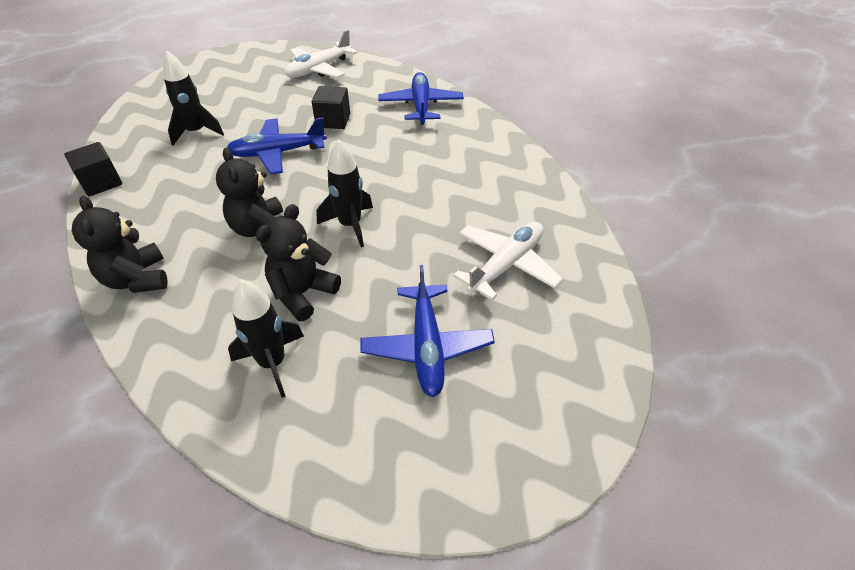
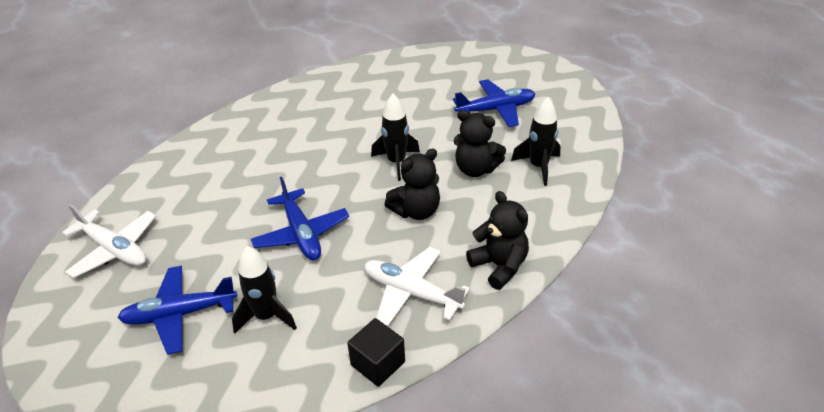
camera: 100 degrees left, 5 degrees down
black teddy bear [72,196,168,293] -> black teddy bear turned 90 degrees counterclockwise [466,191,529,290]
black cube [312,86,350,129] -> none
blue plane [378,72,464,125] -> blue plane moved to [118,266,237,355]
white plane [453,222,563,300] -> white plane moved to [364,247,470,326]

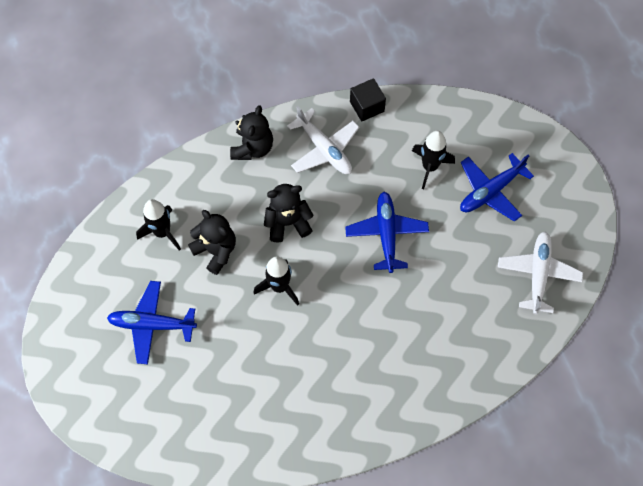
camera: 160 degrees left, 25 degrees up
white plane [62,204,156,278] -> white plane turned 45 degrees clockwise [498,232,583,314]
blue plane [118,266,237,355] -> blue plane turned 135 degrees clockwise [460,153,534,222]
black teddy bear [466,191,529,290] -> black teddy bear turned 150 degrees counterclockwise [230,105,273,160]

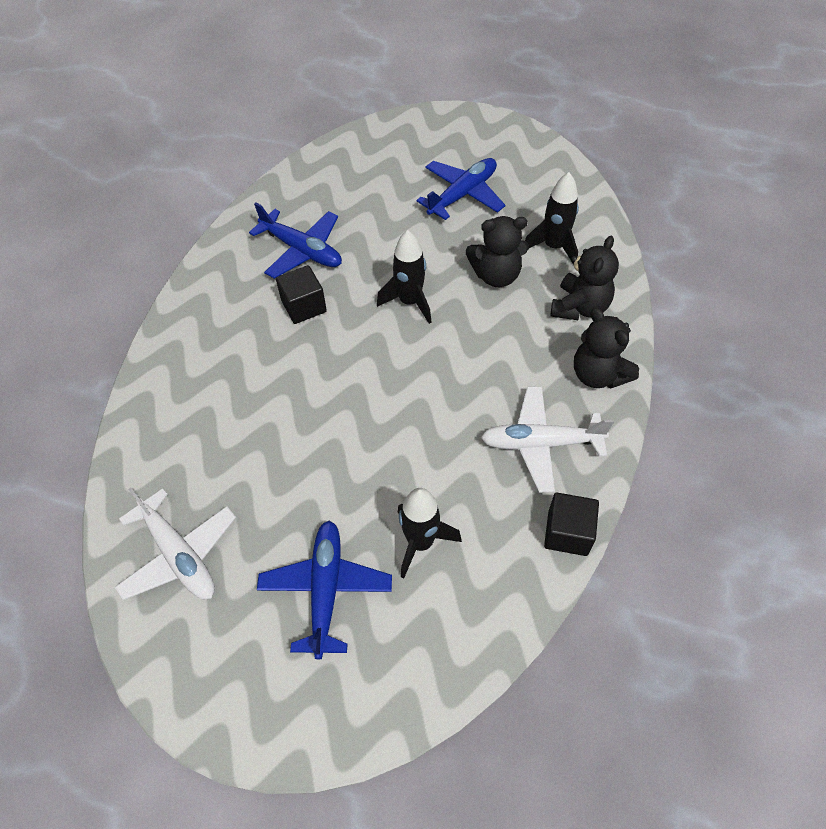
camera: 130 degrees right, 10 degrees down
black teddy bear [264,184,314,242] -> black teddy bear moved to [550,236,619,320]
blue plane [345,192,429,273] -> blue plane moved to [249,203,342,279]
none -> black cube [276,265,327,324]

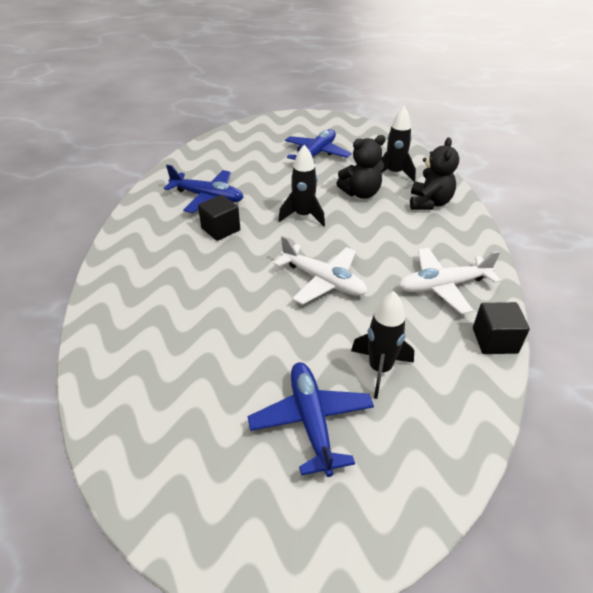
camera: 15 degrees left, 15 degrees down
white plane [115,488,236,600] -> white plane moved to [274,236,367,305]
black teddy bear [574,308,639,389] -> none

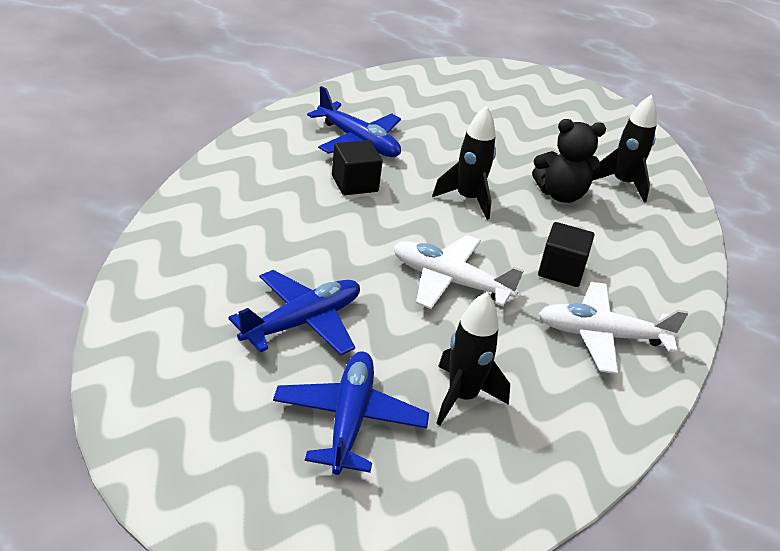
camera: 15 degrees right, 5 degrees down
white plane [274,236,367,305] -> white plane turned 150 degrees clockwise [393,235,524,309]
blue plane [285,129,351,163] -> blue plane moved to [228,270,360,355]
black teddy bear [410,137,459,210] -> none
black cube [473,302,530,354] -> black cube moved to [538,222,594,287]

